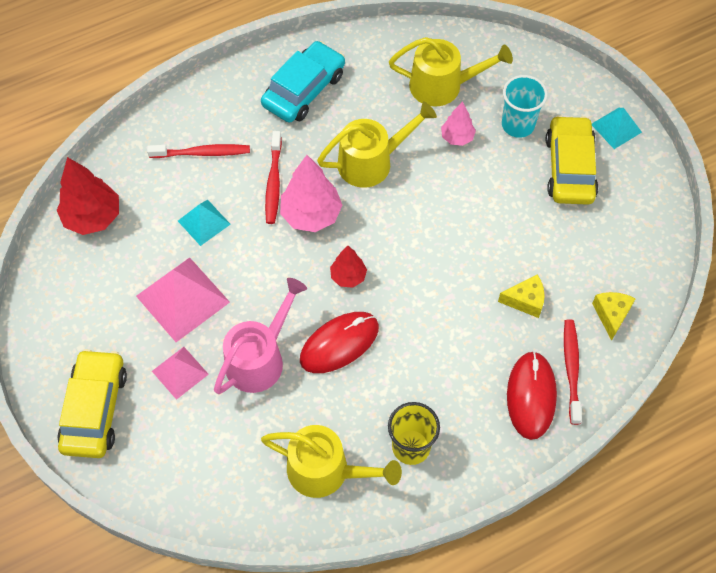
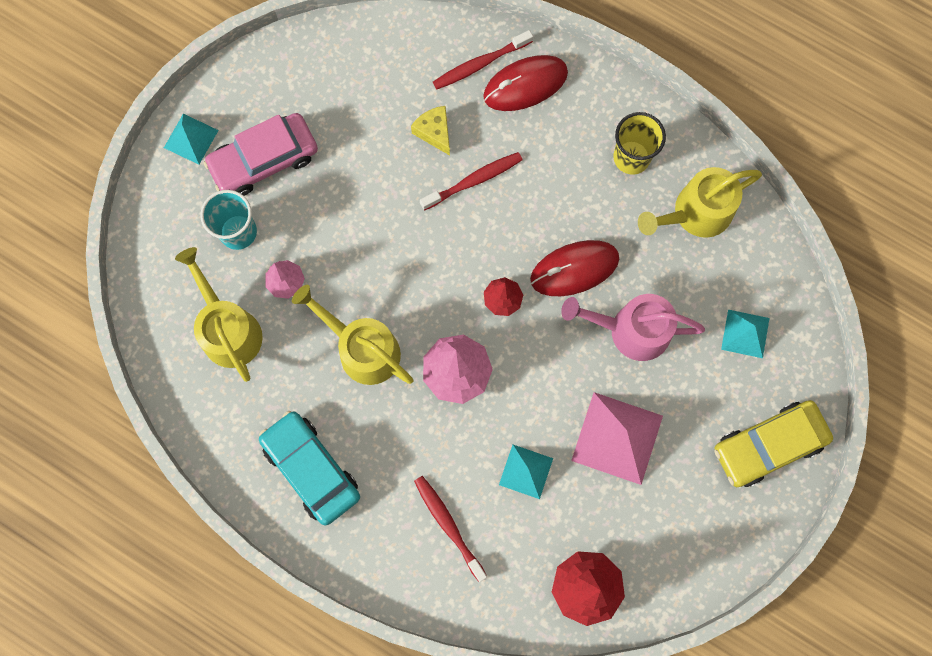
camera: 120 degrees left, 15 degrees up
pink pyramid [152,347,209,400] -> none
turquoise car [261,41,345,123] -> turquoise car turned 45 degrees clockwise [259,411,360,525]
yellow watering can [261,425,402,498] -> yellow watering can turned 105 degrees counterclockwise [638,167,762,238]
red toothbrush [265,131,282,224] -> red toothbrush moved to [420,152,522,211]
red mouse [300,312,379,373] -> red mouse turned 45 degrees counterclockwise [530,240,619,296]
yellow car [546,115,599,205] -> pink car [204,113,318,196]
yellow cheese [592,292,636,341] -> none
none -> turquoise pyramid [721,310,770,358]

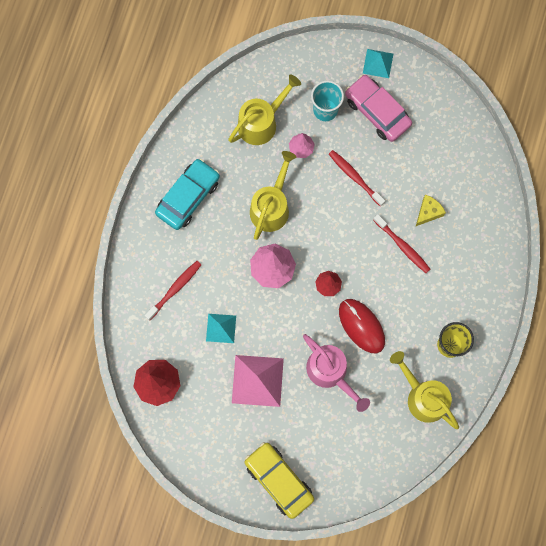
camera: 75 degrees right, 0 degrees up
red toothbrush [433,30,533,89] -> red toothbrush moved to [329,150,385,206]
red mouse [483,55,568,111] -> none
pink watering can [561,294,705,361] -> pink watering can turned 150 degrees clockwise [303,334,370,412]
turquoise pyramid [721,310,770,358] -> none

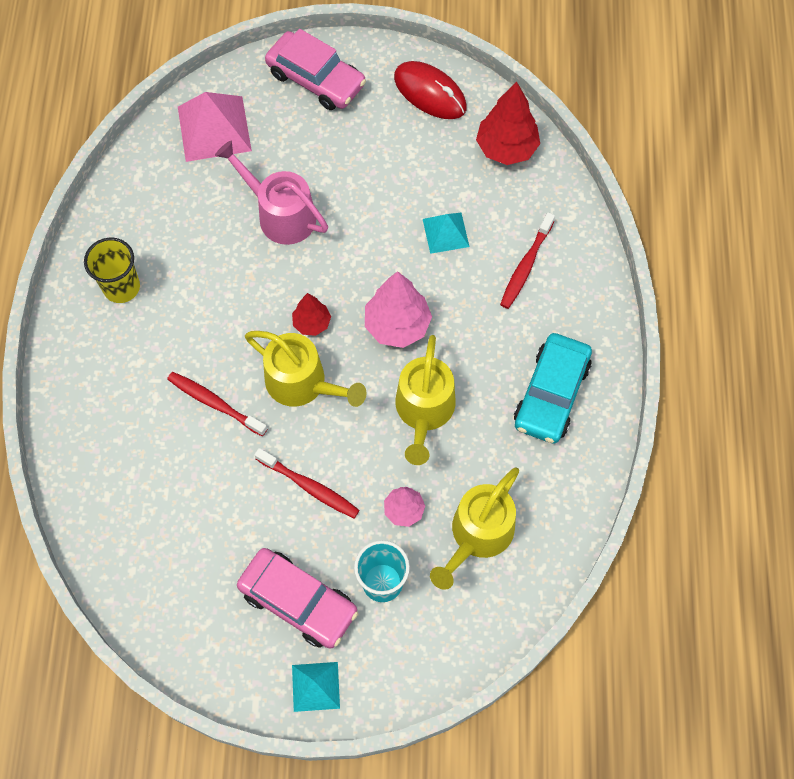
camera: 165 degrees right, 10 degrees down
pink pyramid [232,355,284,407] -> pink pyramid moved to [178,92,252,162]
yellow car [245,442,314,519] -> pink car [265,29,366,110]
red mouse [339,299,385,353] -> red mouse moved to [394,61,466,119]
yellow watering can [390,351,459,429] -> yellow watering can moved to [245,331,367,407]
yellow cheese [416,195,446,226] -> none

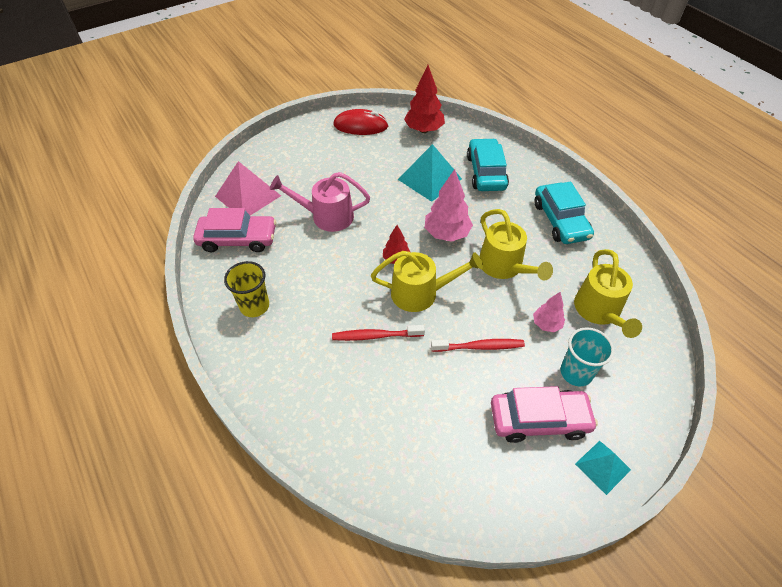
camera: 35 degrees left, 15 degrees down
pink car [265,29,366,110] -> pink car moved to [193,208,276,252]
turquoise pyramid [423,213,470,254] -> turquoise pyramid [398,144,462,202], size x1.71
red toothbrush [500,212,555,309] -> turquoise car [467,138,509,191]

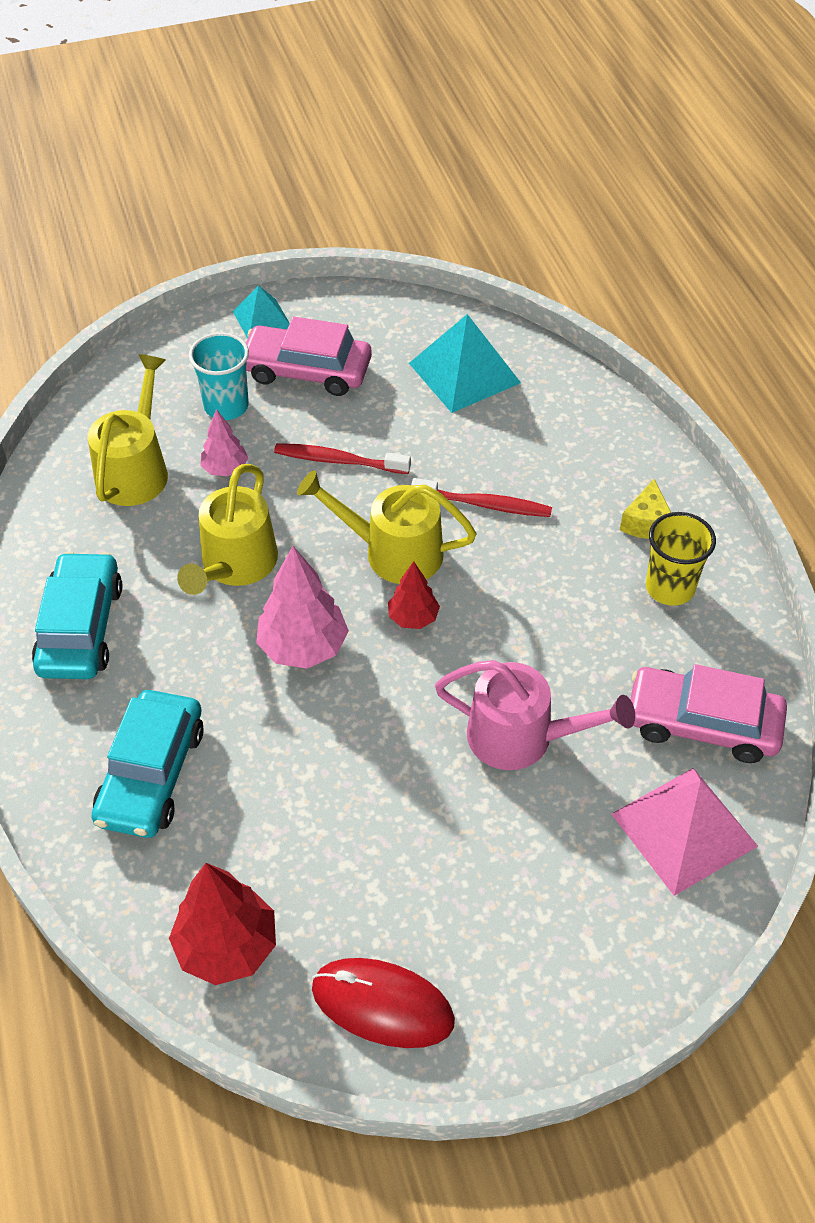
camera: 165 degrees left, 0 degrees up
turquoise pyramid [398,144,462,202] -> turquoise pyramid moved to [409,314,521,413]
yellow watering can [479,209,553,280] -> yellow watering can turned 150 degrees counterclockwise [177,464,278,595]
none -> yellow cheese [620,479,671,539]

